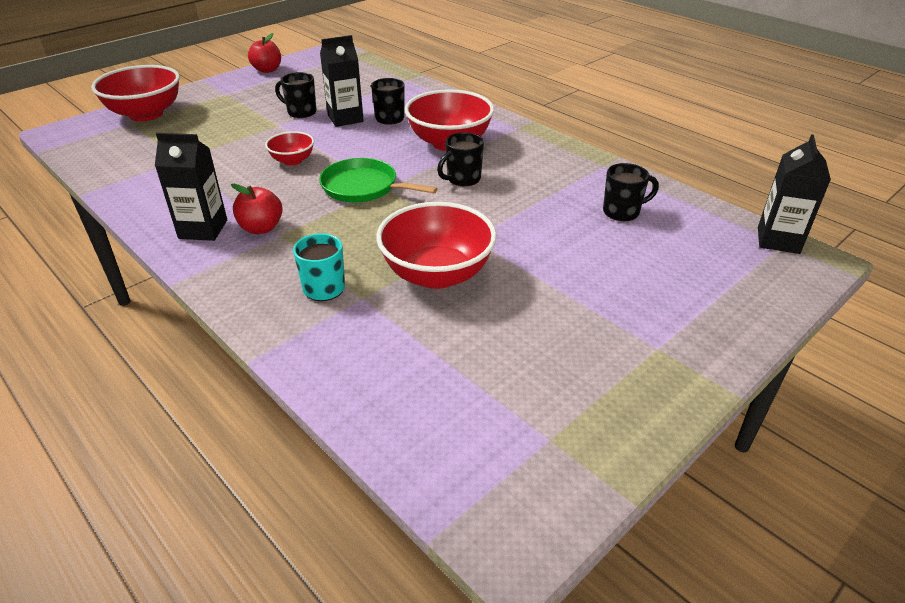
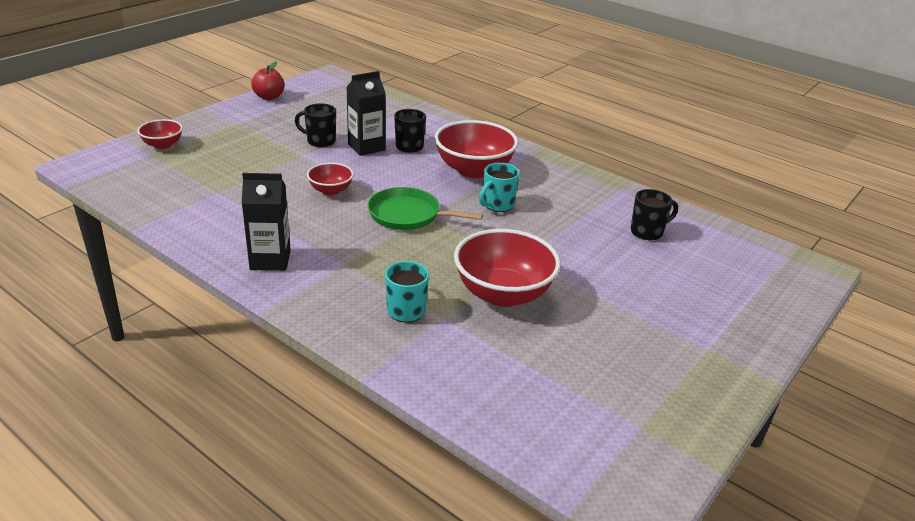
camera: 10 degrees left, 5 degrees down
red bowl [91,65,180,121] -> red bowl [137,119,183,149], size x0.52
red apple [231,184,283,234] -> none
black mug [437,132,484,186] -> turquoise mug [479,163,520,212]
black carton [758,135,831,254] -> none

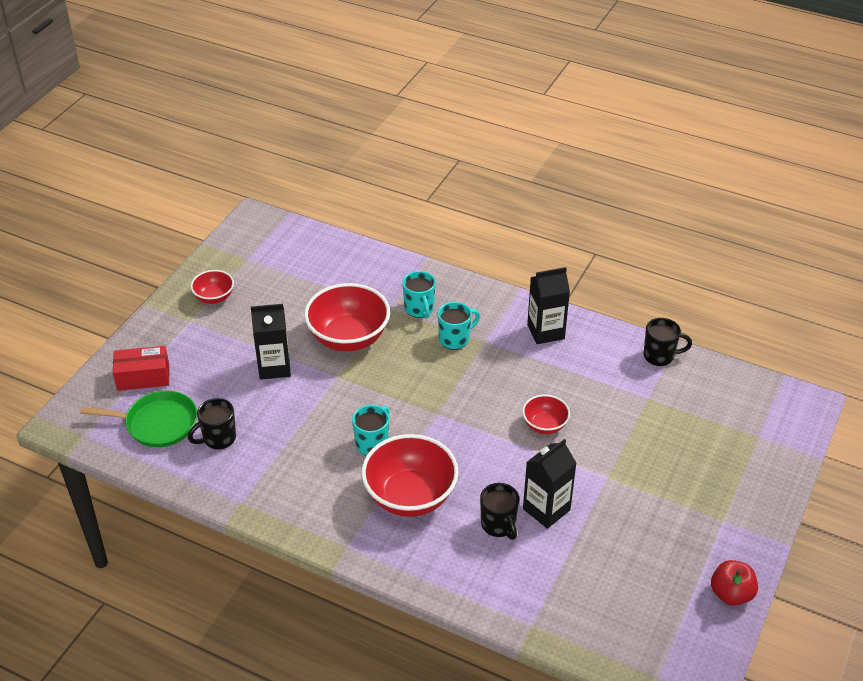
camera: 170 degrees right, 10 degrees up
red bowl [137,119,183,149] -> red bowl moved to [191,270,234,304]
black mug [295,103,336,147] -> black mug moved to [644,318,692,366]
green pan [368,187,483,230] -> green pan moved to [80,391,197,447]
none -> red box [113,346,169,391]
none -> black carton [251,304,291,380]
none -> turquoise mug [438,302,480,350]

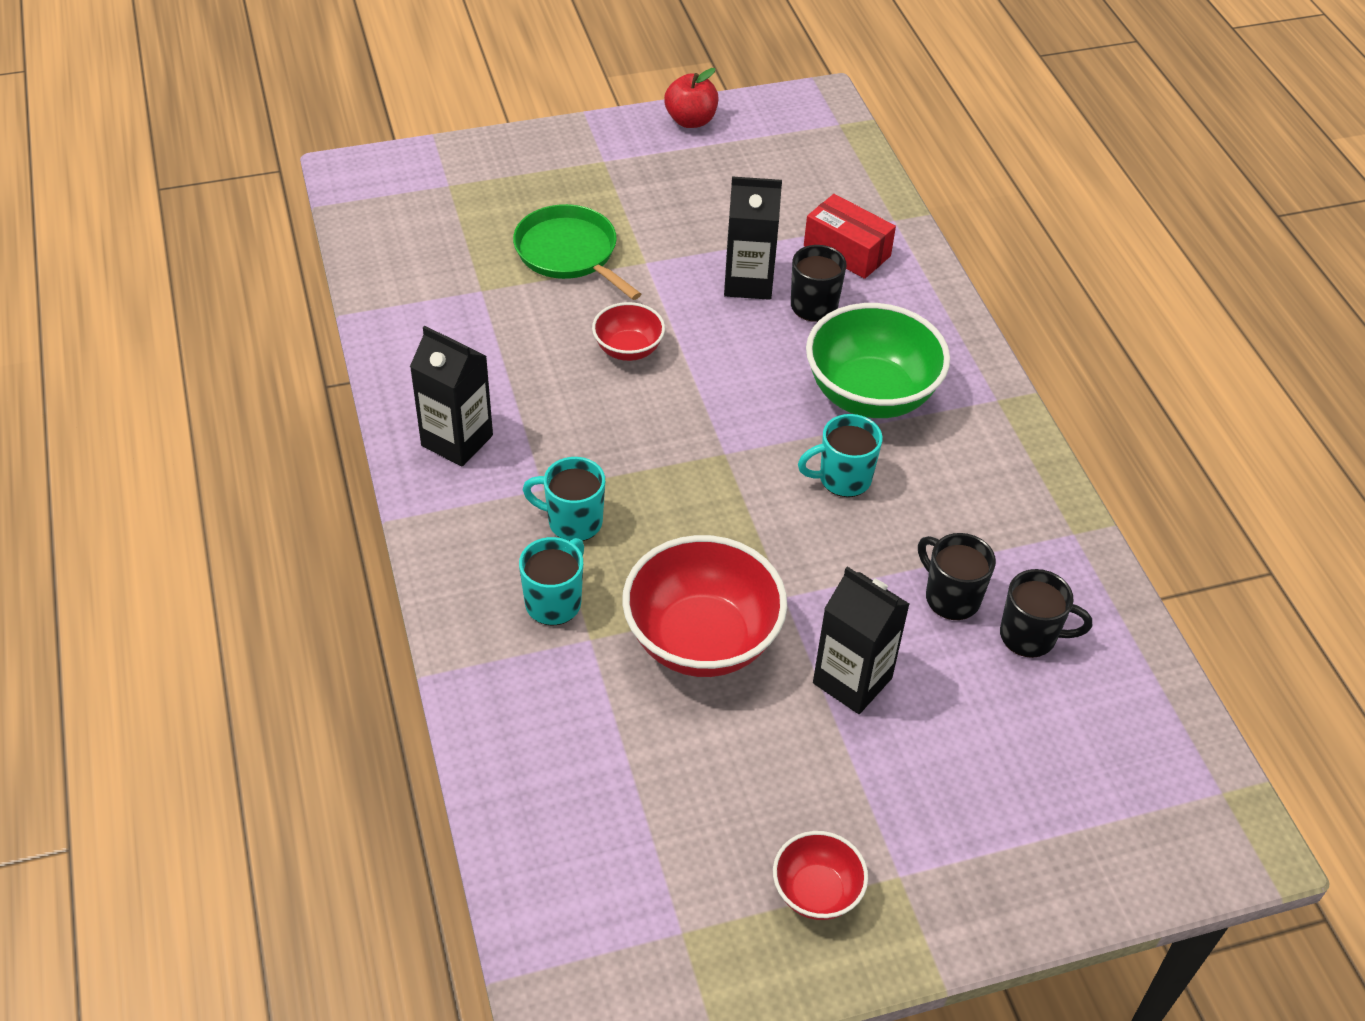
camera: 135 degrees left, 5 degrees up
green pan [80,391,197,447] -> green pan moved to [513,204,641,300]
red box [113,346,169,391] -> red box moved to [804,194,896,279]
red bowl [361,434,459,517] -> green bowl [806,303,950,418]
black mug [644,318,692,366] -> black mug moved to [918,533,996,620]

